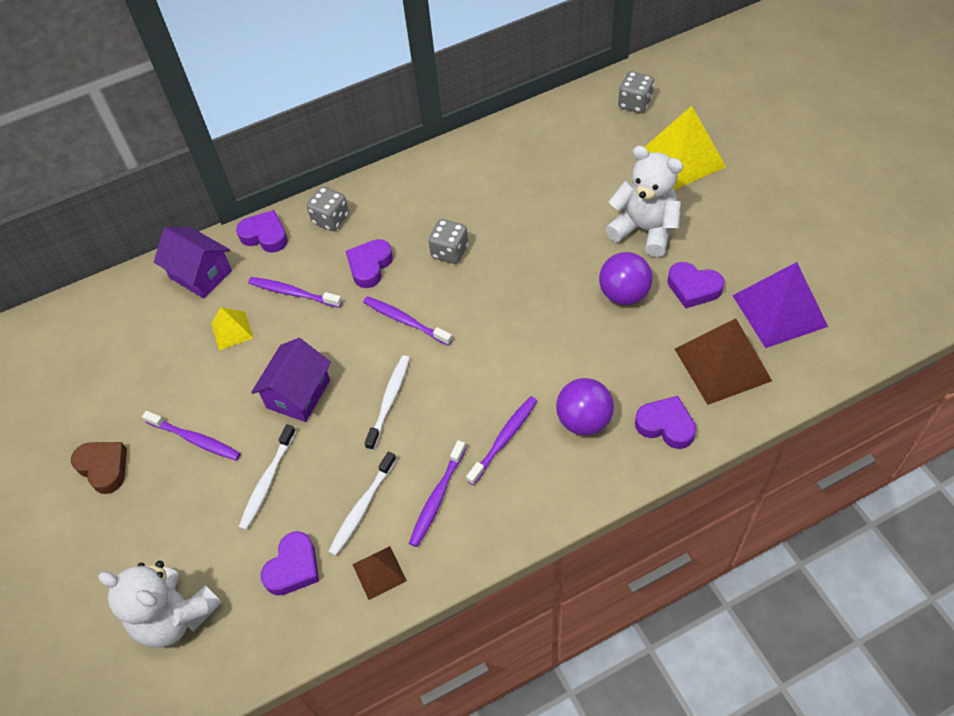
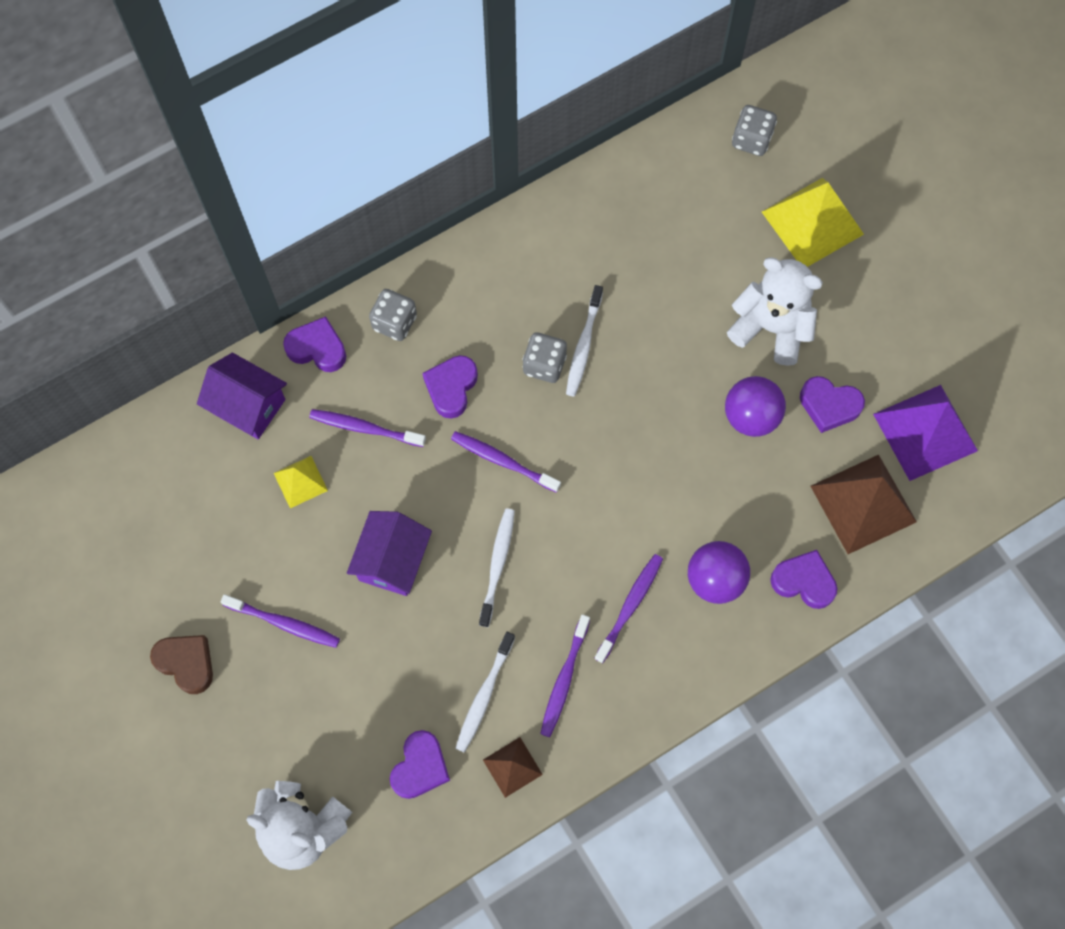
camera: 10 degrees left, 15 degrees up
white toothbrush [239,424,296,530] -> white toothbrush moved to [566,285,603,396]

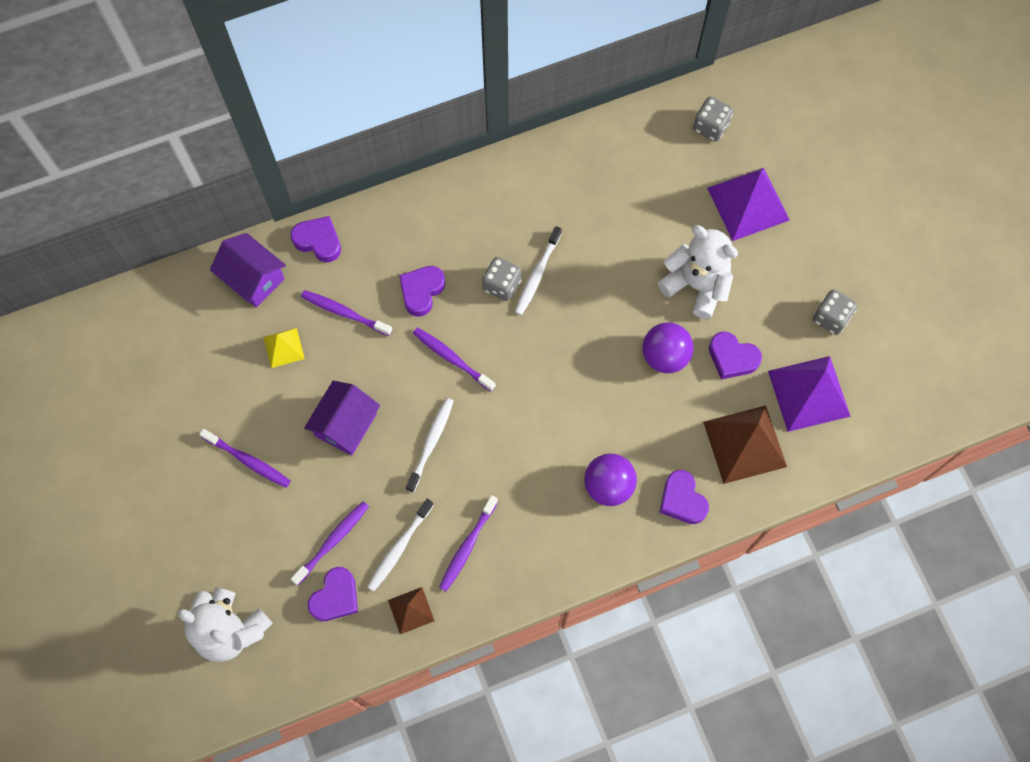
camera: 10 degrees right, 0 degrees up
brown heart [150,635,213,694] -> none
grey dice [369,289,417,341] -> grey dice moved to [813,289,857,335]
purple toothbrush [594,554,663,663] -> purple toothbrush moved to [291,501,369,585]
yellow pyramid [762,178,864,267] -> purple pyramid [707,168,790,241]
purple heart [770,550,837,609] -> purple heart turned 150 degrees counterclockwise [659,470,709,524]

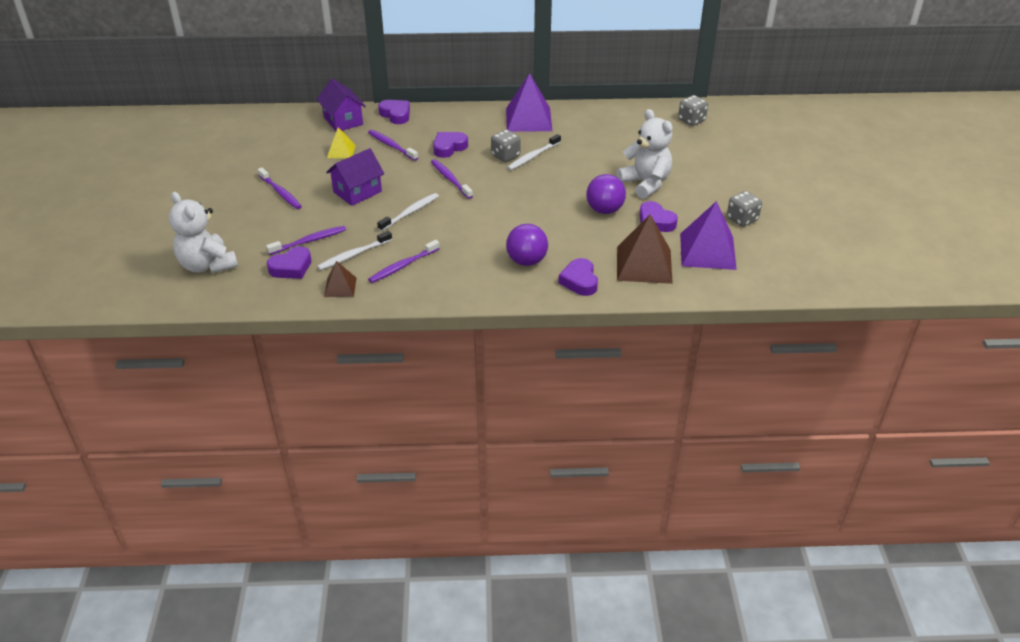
camera: 20 degrees right, 30 degrees down
purple pyramid [707,168,790,241] -> purple pyramid moved to [506,73,552,132]

